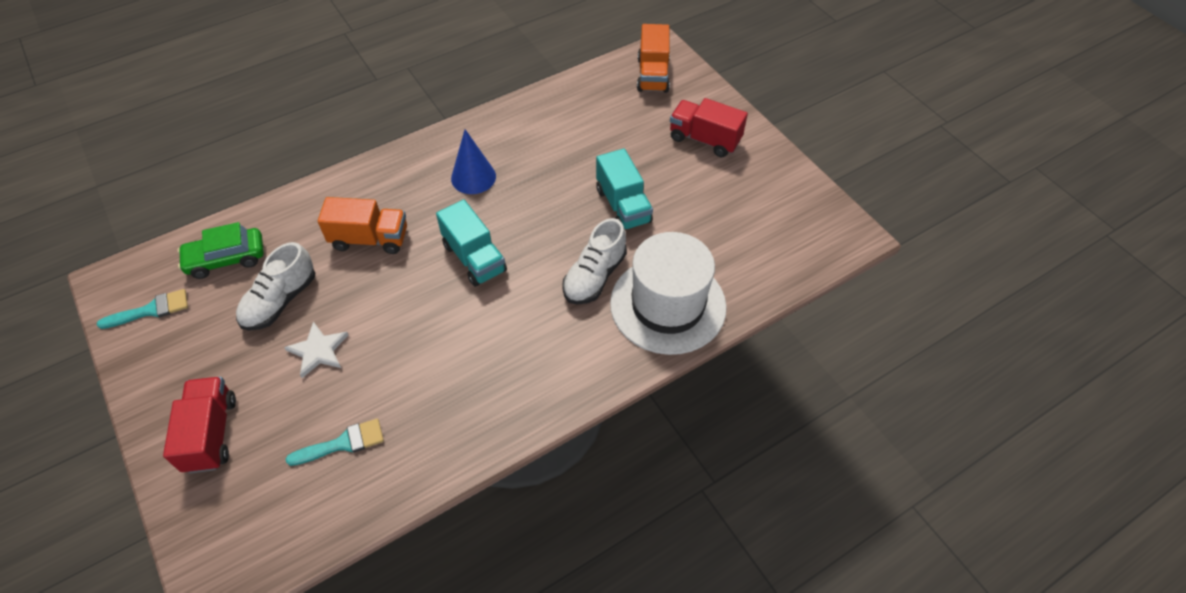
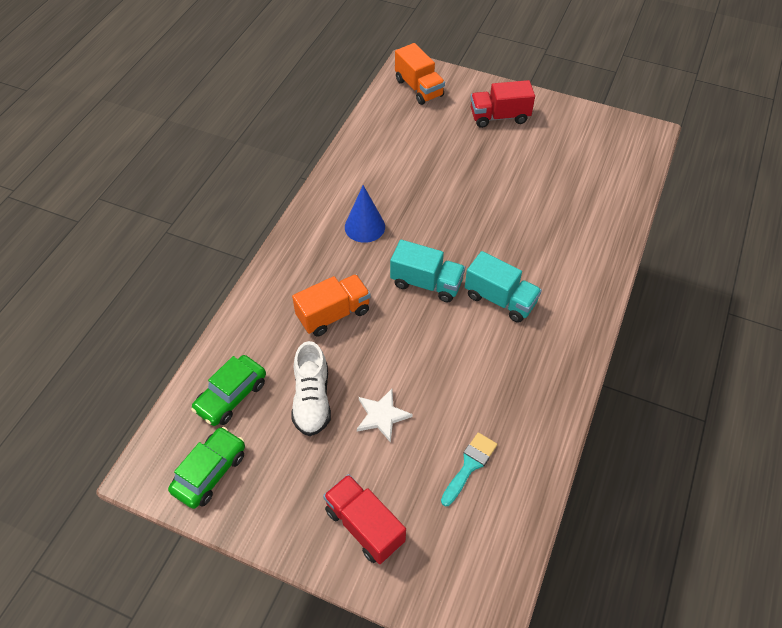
camera: 35 degrees left, 0 degrees up
turquoise brush [97,289,188,329] -> green car [168,427,245,509]
white shoe [562,218,627,304] -> none
turquoise truck [596,148,653,229] -> turquoise truck moved to [465,251,542,323]
white hat [610,232,727,355] -> none

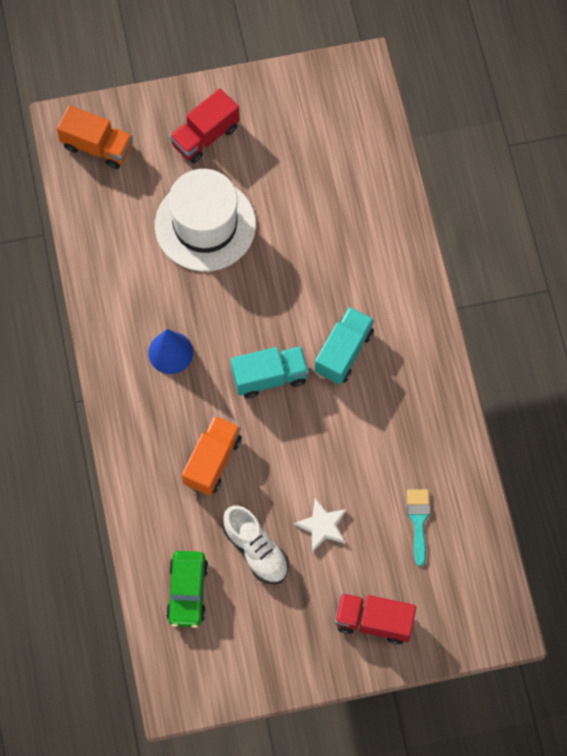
camera: 35 degrees left, 15 degrees up
green car [168,427,245,509] -> none
turquoise truck [465,251,542,323] -> turquoise truck turned 60 degrees counterclockwise [315,307,374,384]
none -> white hat [155,169,256,271]

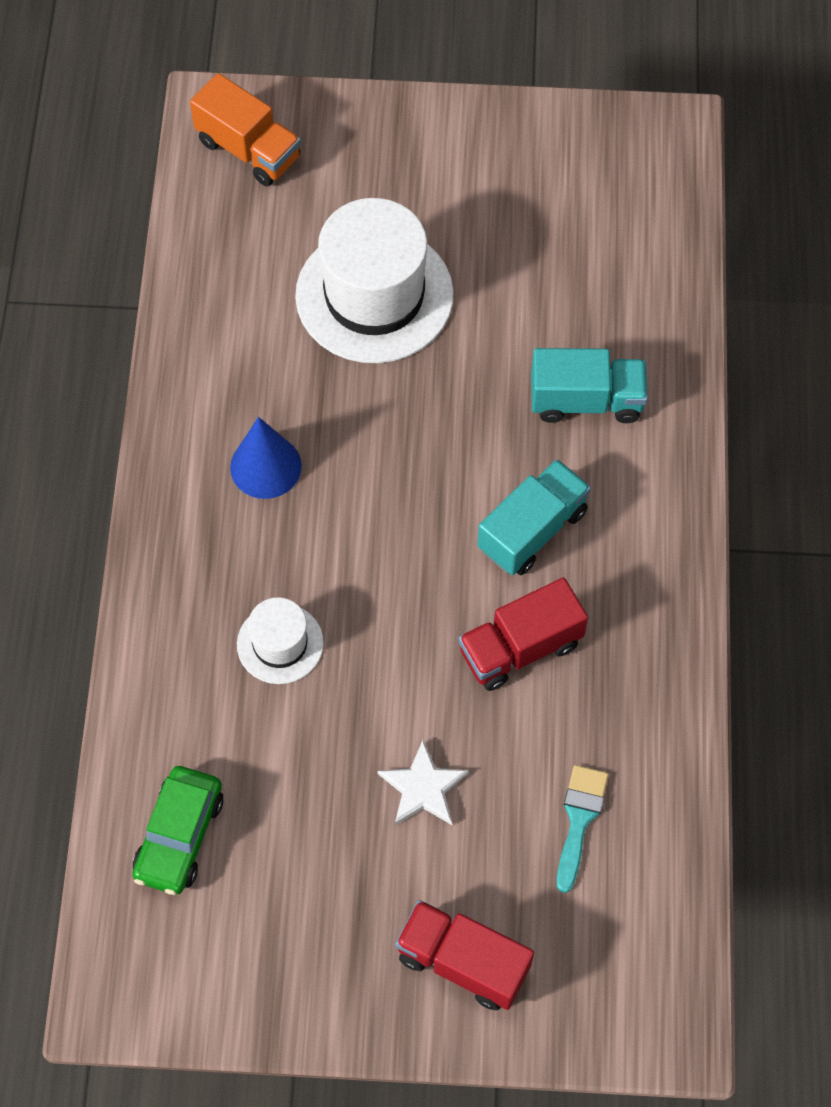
camera: 15 degrees right, 5 degrees down
red truck [169,88,240,163] -> red truck moved to [458,577,588,691]
orange truck [182,415,242,496] -> white hat [237,597,324,684]
white shoe [223,506,289,584] -> none
turquoise truck [231,346,309,398] -> turquoise truck moved to [531,348,648,423]

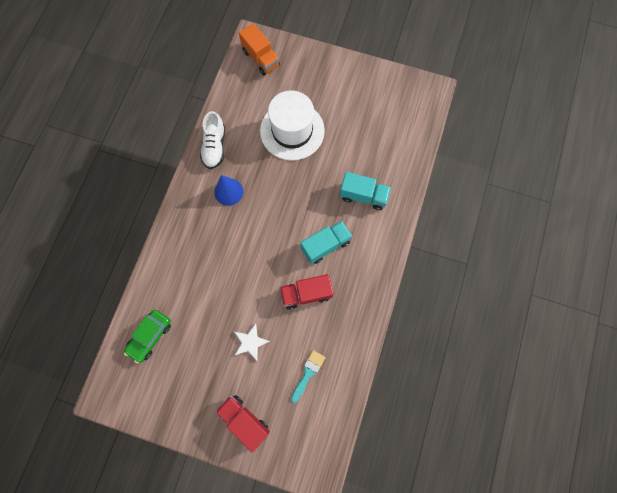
camera: 15 degrees right, 10 degrees up
white hat [237,597,324,684] -> none
none -> white shoe [200,111,225,169]

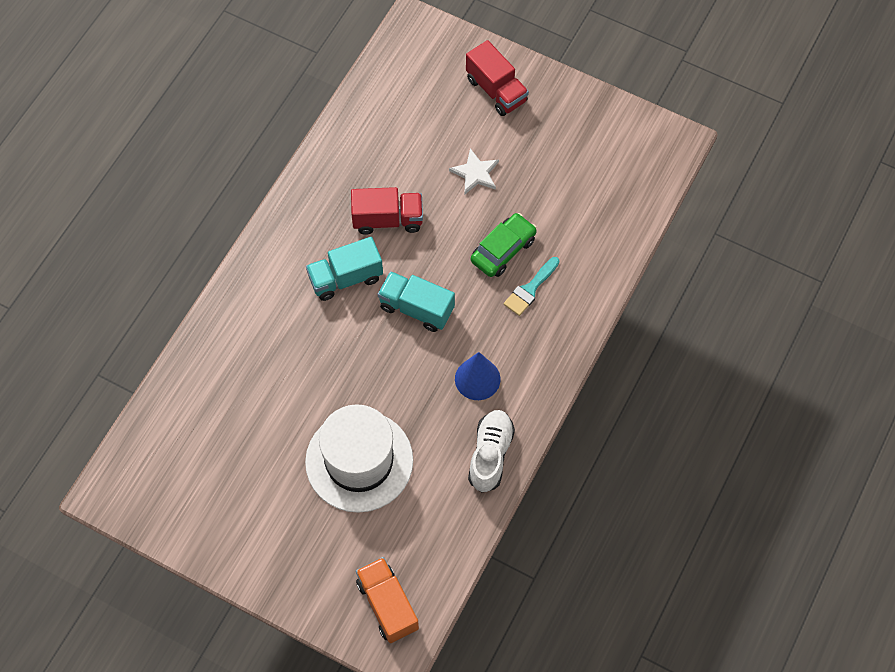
camera: 170 degrees left, 10 degrees down
green car [124,310,171,363] -> green car moved to [471,213,537,277]
turquoise brush [291,350,326,403] -> turquoise brush moved to [504,257,559,316]
turquoise truck [340,172,391,210] -> turquoise truck moved to [378,271,455,332]

